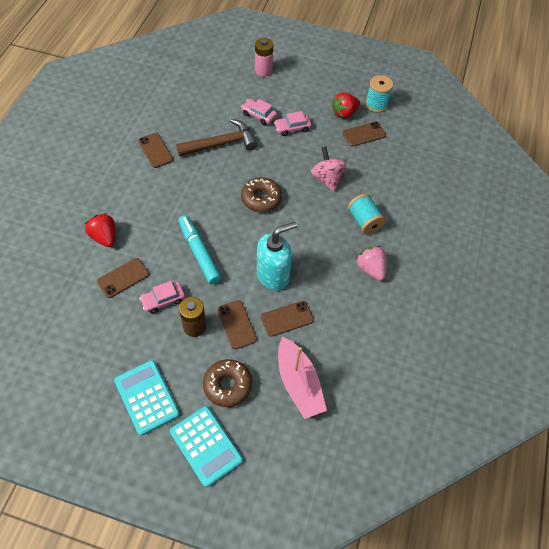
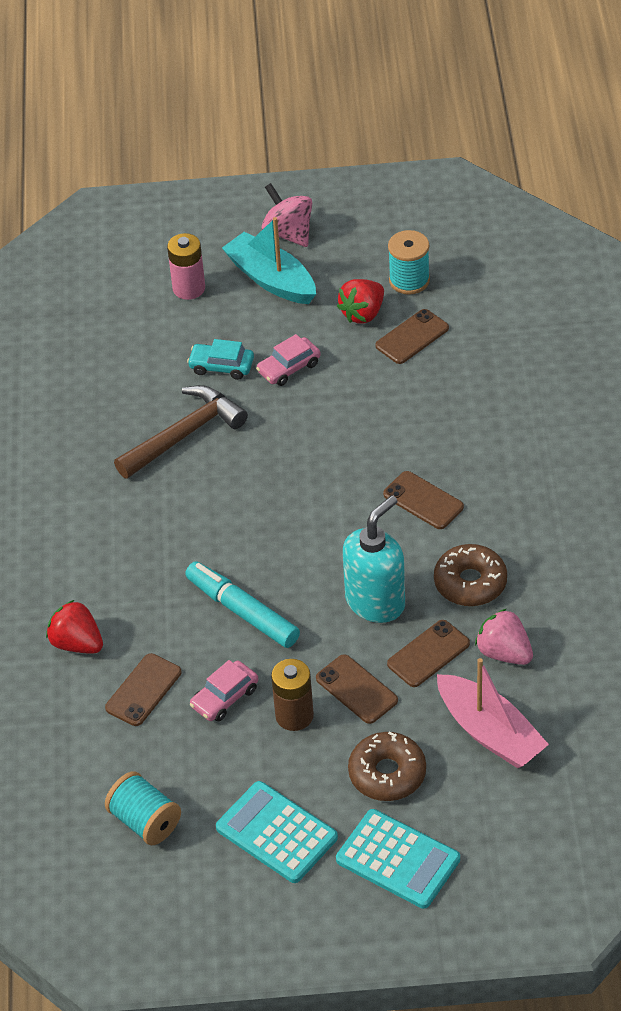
camera: 15 degrees left, 10 degrees down
brown phone [138,133,173,168] -> brown phone moved to [383,471,464,529]
pink car [241,99,277,125] -> turquoise car [187,339,254,380]
brown donut [241,177,282,212] -> brown donut moved to [434,544,507,606]
pink spinning top [311,146,347,192] -> pink spinning top moved to [261,183,312,247]
turquoise spool [348,194,386,234] -> turquoise spool moved to [105,771,181,845]
pink strawberry [356,246,386,281] -> pink strawberry moved to [475,609,533,665]
none -> turquoise boat [222,217,316,304]

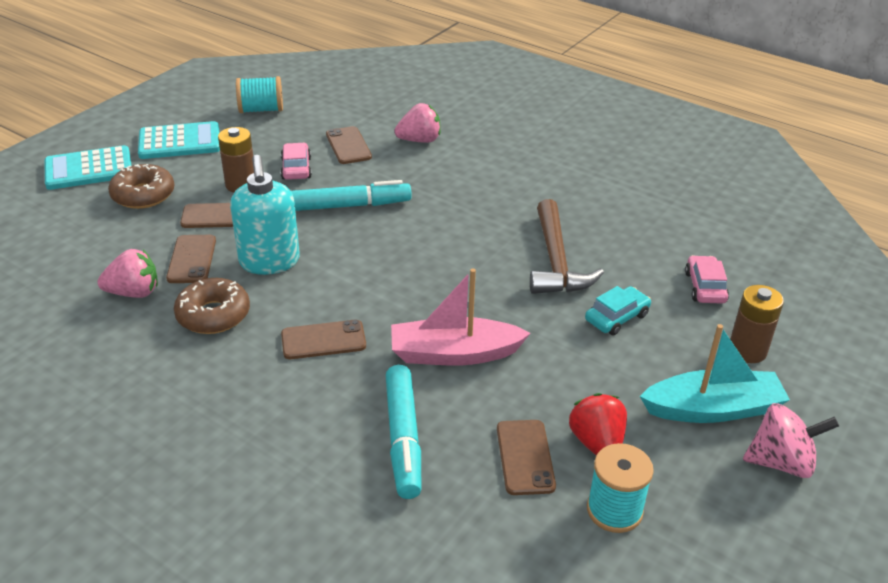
camera: 125 degrees right, 10 degrees down
red strawberry [46,600,103,654] -> pink strawberry [394,103,441,143]
pink battery [167,233,205,300] -> brown battery [730,285,784,363]
pink car [256,334,321,386] -> pink car moved to [685,255,729,304]
pink boat [437,658,549,768] -> pink boat moved to [391,269,531,366]
none -> turquoise marker [386,365,421,499]

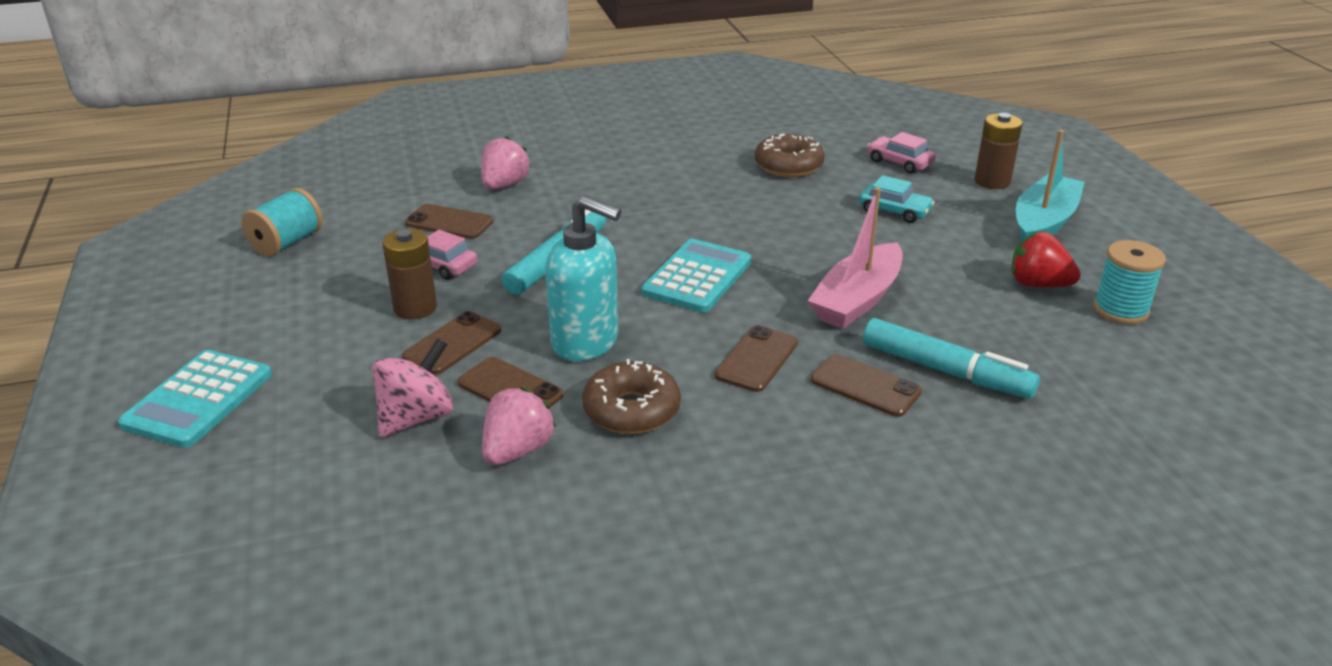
camera: 50 degrees left, 5 degrees down
brown donut [108,164,174,209] -> brown donut moved to [755,134,824,177]
turquoise calculator [138,121,220,159] -> turquoise calculator moved to [641,239,751,312]
brown phone [497,420,556,495] -> brown phone moved to [810,354,922,417]
brown hammer [530,199,604,294] -> none
turquoise car [585,286,651,336] -> turquoise car turned 120 degrees clockwise [859,175,935,223]
pink spinning top [743,403,839,478] -> pink spinning top moved to [372,338,453,438]

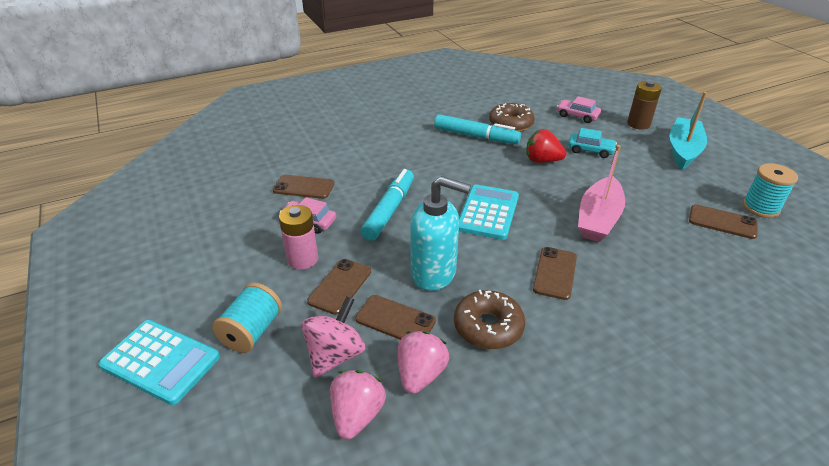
camera: 10 degrees left, 5 degrees up
turquoise calculator [118,350,272,448] -> turquoise calculator turned 75 degrees counterclockwise [98,320,220,405]
turquoise spool [242,188,323,256] -> turquoise spool moved to [212,282,282,353]
brown battery [382,229,437,319] -> pink battery [279,205,318,270]
pink strawberry [481,136,531,190] -> pink strawberry moved to [330,370,386,439]
brown phone [810,354,922,417] -> brown phone moved to [689,204,758,239]
turquoise marker [863,318,1040,399] -> turquoise marker moved to [434,114,521,144]
red strawberry [1011,232,1081,287] -> red strawberry moved to [526,129,567,163]

